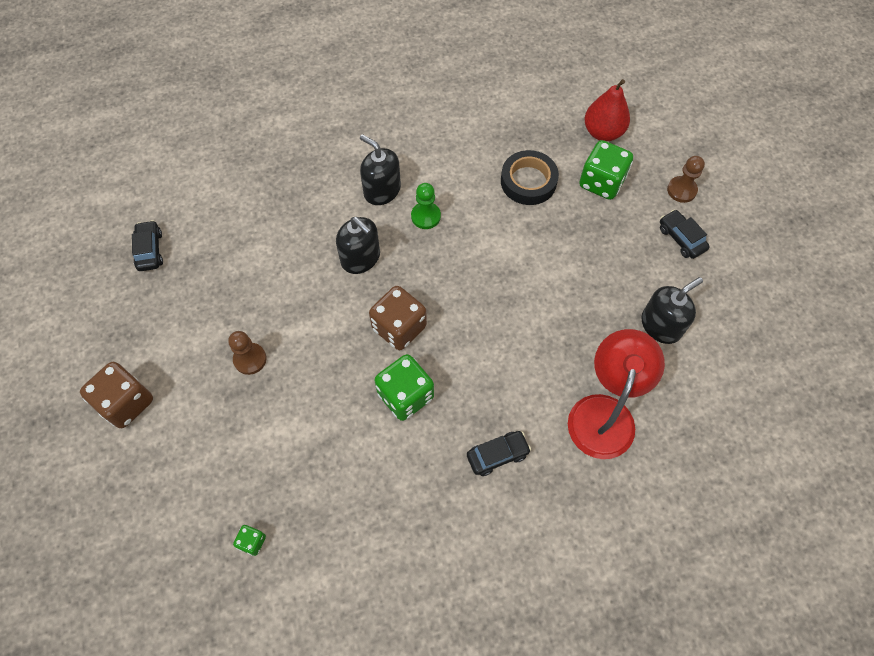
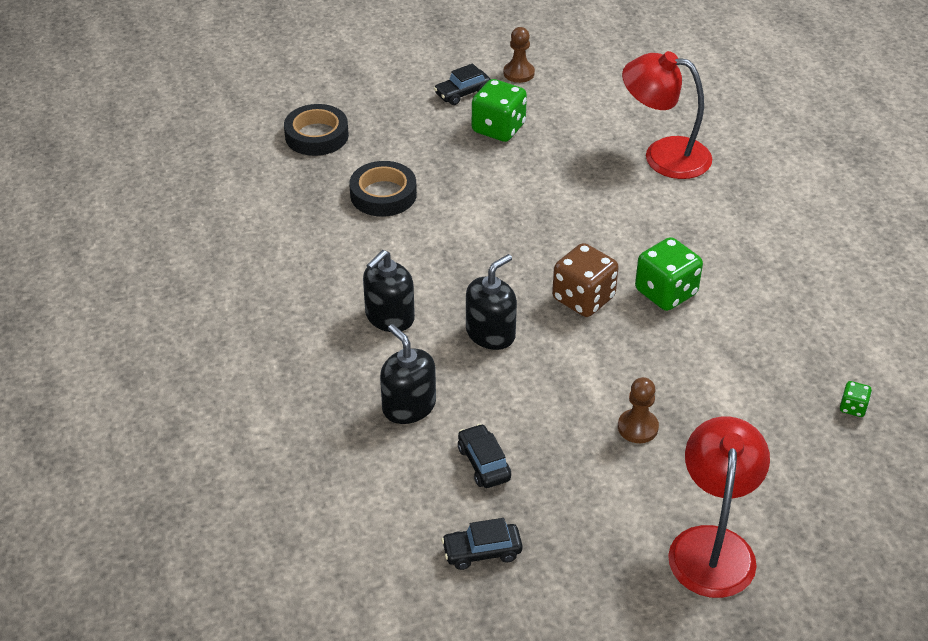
camera: 90 degrees left, 20 degrees down
brown dice [80,362,153,428] -> red lamp [668,416,770,598]
green pawn [411,183,441,229] -> none
black car [467,431,531,476] -> black car moved to [458,424,511,488]
green dice [579,140,633,200] -> green dice moved to [472,79,527,142]
red pear [584,79,630,141] -> black tape [284,104,349,156]
black soap dispenser [641,277,703,344] -> black soap dispenser moved to [380,324,436,424]
brown pawn [667,156,705,203] -> brown pawn moved to [504,27,535,83]

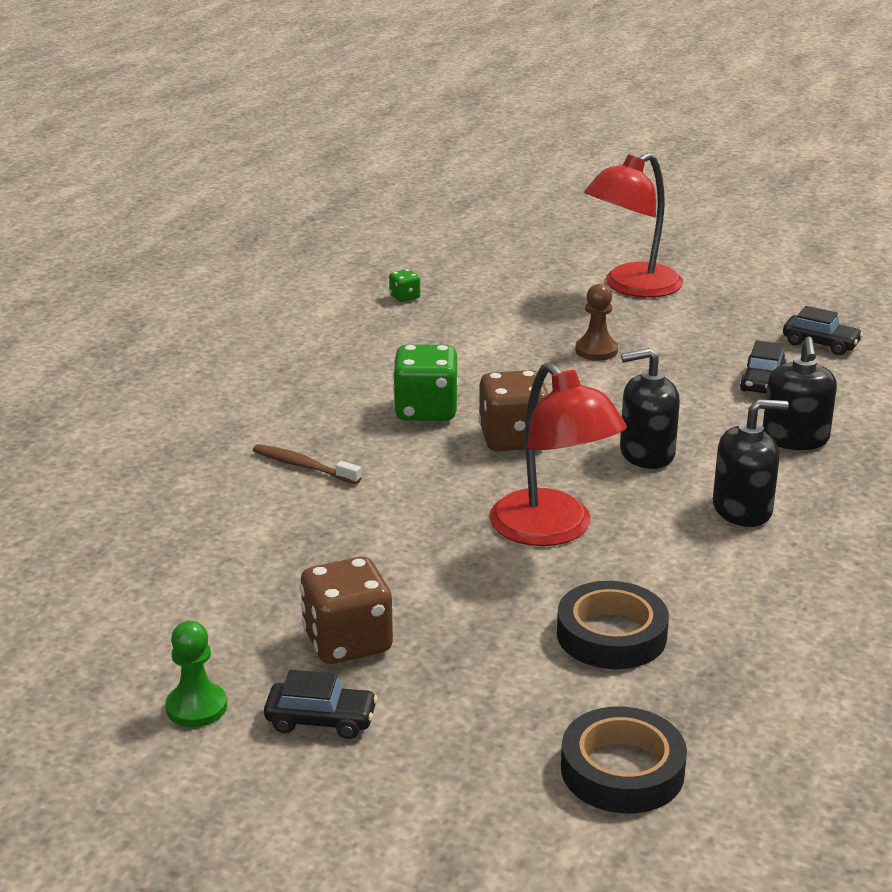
camera: 140 degrees left, 15 degrees down
green dice [472,79,527,142] -> brown dice [300,557,393,664]
brown pawn [504,27,535,83] -> green pawn [165,621,227,727]
red lamp [622,51,712,179] -> red lamp moved to [489,362,627,546]
none -> brown toothbrush [253,444,361,484]

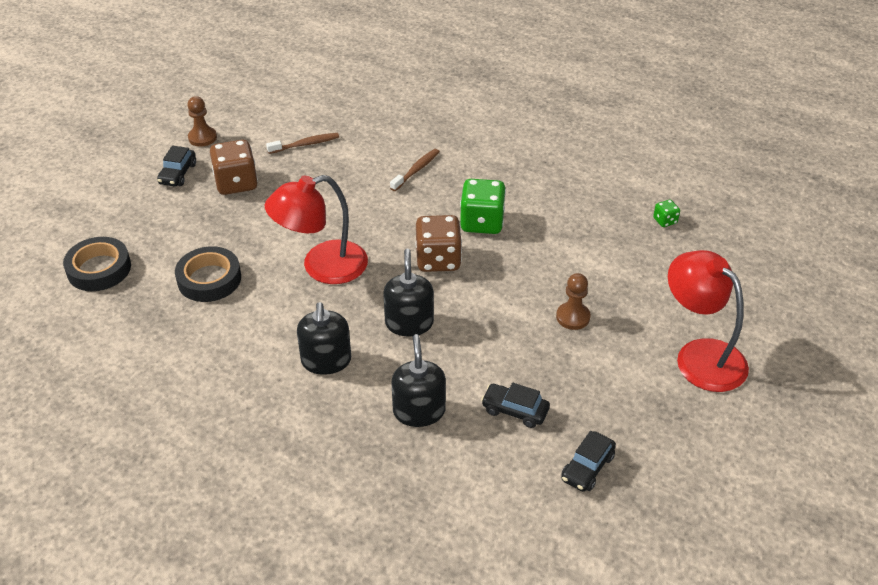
camera: 95 degrees right, 15 degrees up
green pawn [165,621,227,727] -> brown pawn [188,96,217,147]
black soap dispenser [763,337,837,450] -> black soap dispenser turned 75 degrees clockwise [391,334,446,427]
none -> brown toothbrush [266,133,339,154]

